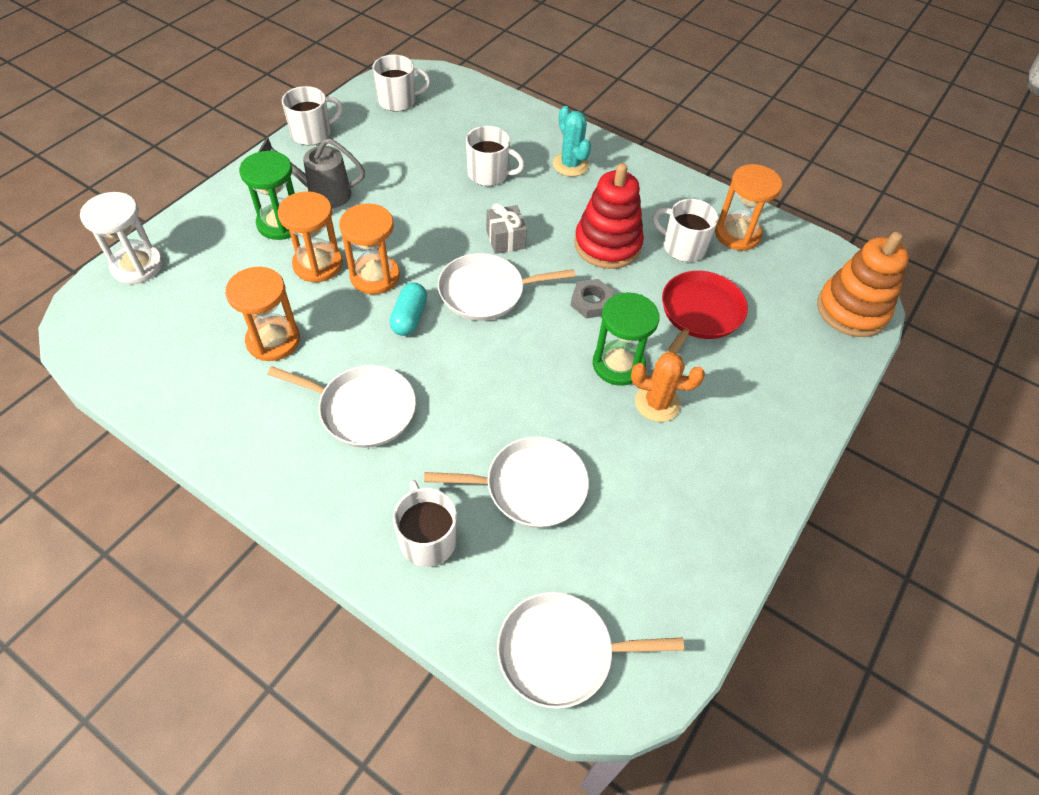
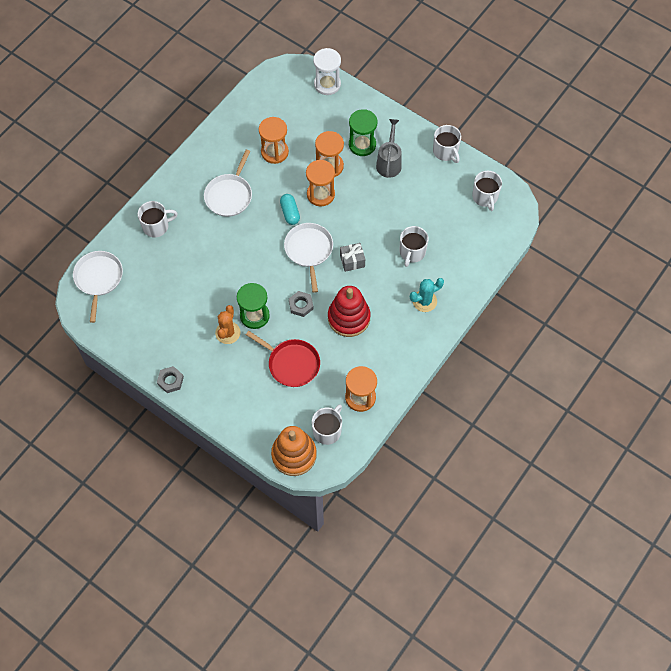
camera: 95 degrees right, 10 degrees up
turquoise capsule [389,283,427,336] -> turquoise capsule turned 60 degrees clockwise [280,194,300,225]
white pan [424,436,589,528] -> none
white mug [652,199,718,262] -> white mug moved to [312,404,342,445]
none -> grey nut [157,366,184,393]

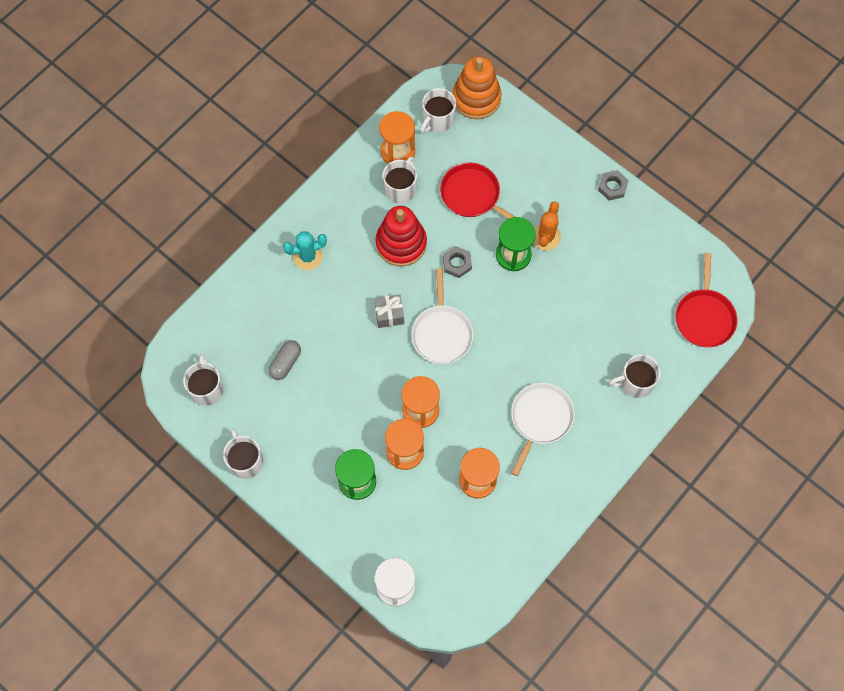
camera: 175 degrees left, 5 degrees up
white pan [73,251,123,323] -> red pan [675,253,738,347]
turquoise capsule [280,194,300,225] -> none
grey watering can [376,119,402,178] -> none
white mug [400,226,429,267] -> white mug moved to [383,156,417,204]
none -> grey capsule [269,340,301,380]

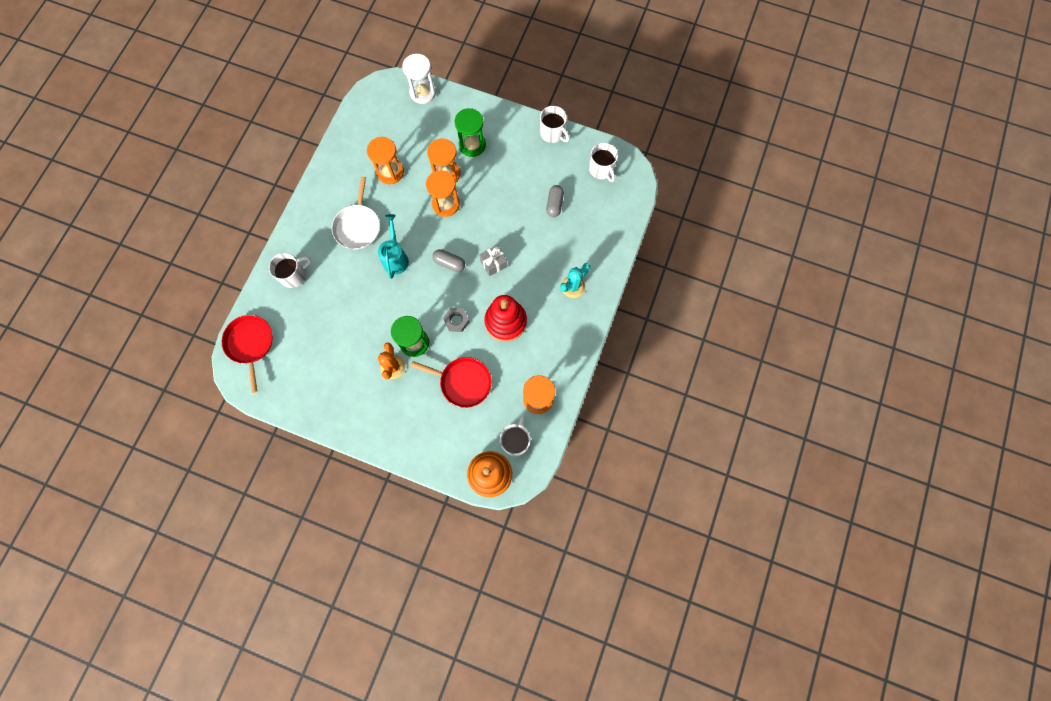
camera: 160 degrees right, 5 degrees up
white mug [383,156,417,204] -> none
white pan [411,268,473,364] -> grey capsule [432,249,465,272]
grey nut [598,170,629,200] -> none
none -> turquoise watering can [378,214,409,279]

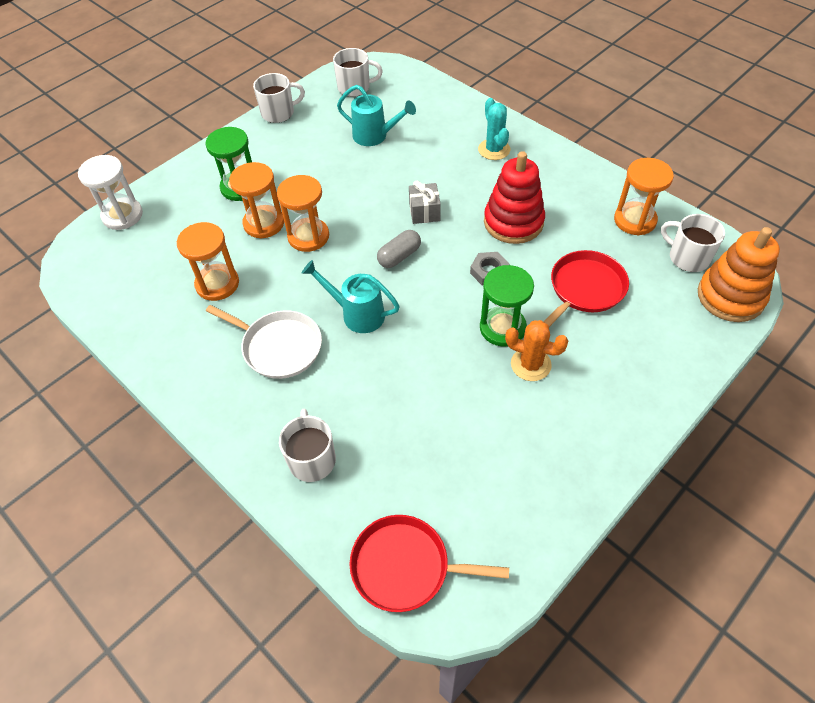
camera: 65 degrees left, 20 degrees down
grey capsule [546,185,564,217] -> turquoise watering can [337,85,416,146]

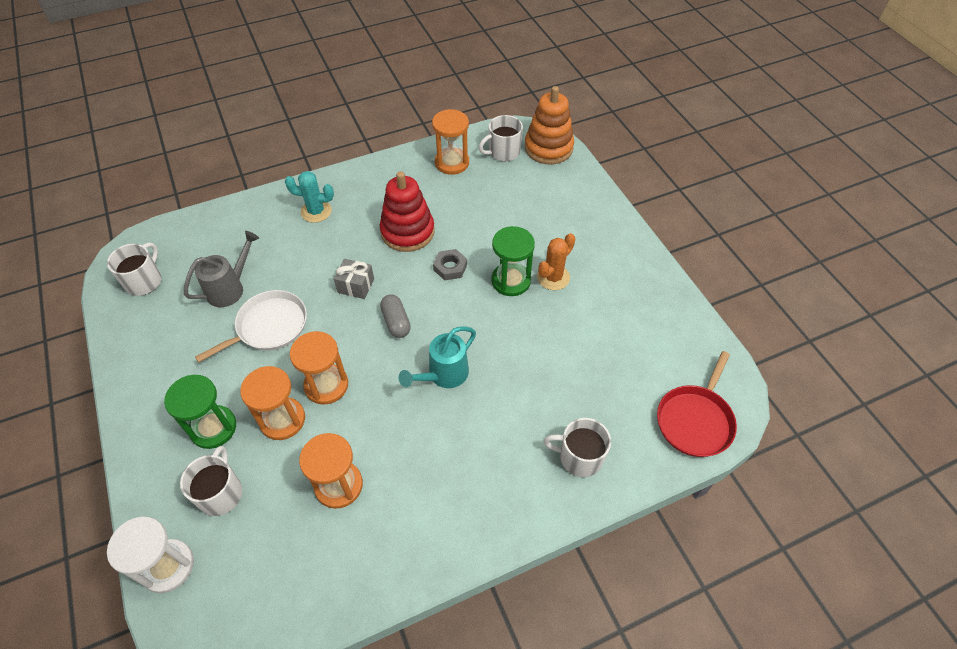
camera: 70 degrees left, 0 degrees up
white pan [206,305,322,379] -> white pan moved to [195,290,307,363]
white mug [253,73,305,123] -> white mug moved to [180,446,242,516]
turquoise watering can [337,85,416,146] -> grey watering can [184,231,259,307]
red pan [543,250,629,327] -> none

